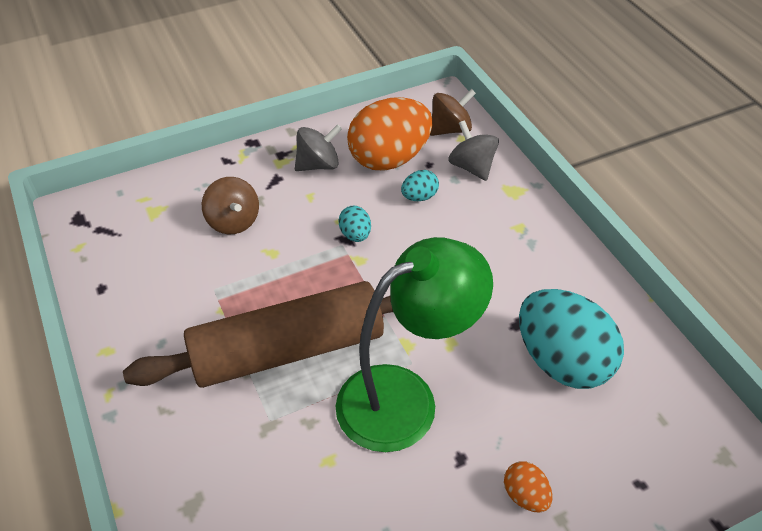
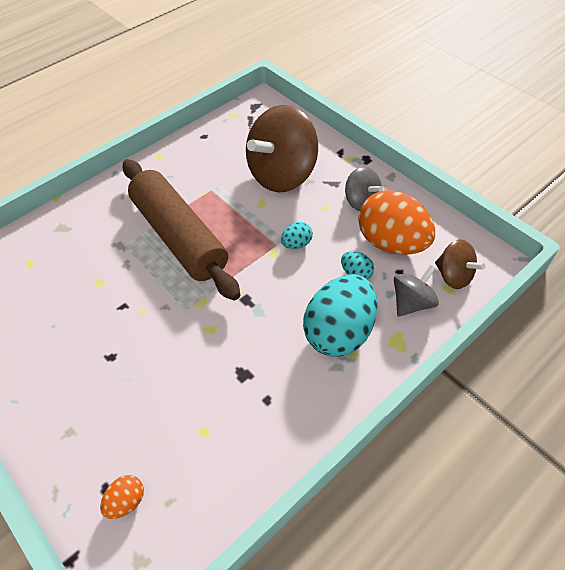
camera: 75 degrees right, 5 degrees up
brown spinning top [202,177,259,234] -> brown spinning top [246,105,318,192], size x1.95
green lamp [335,237,493,452] -> none
orange egg [504,462,552,513] -> orange egg moved to [100,475,144,519]
turquoise egg [519,289,624,389] -> turquoise egg moved to [303,274,377,357]

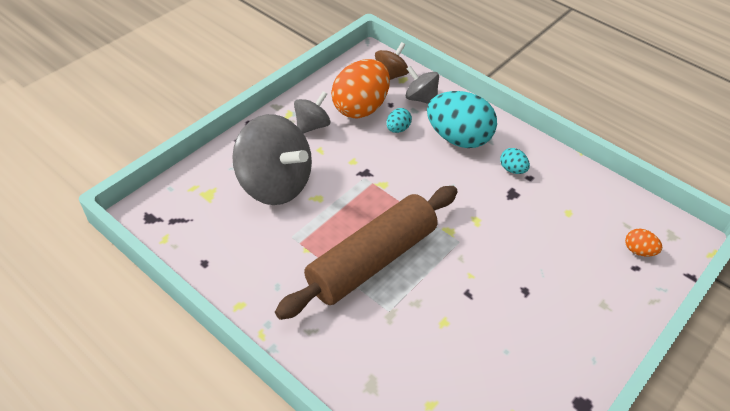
camera: 100 degrees left, 5 degrees down
brown spinning top [246,105,318,192] -> grey spinning top [232,114,312,205]
turquoise egg [281,222,313,249] -> turquoise egg moved to [500,148,530,174]

